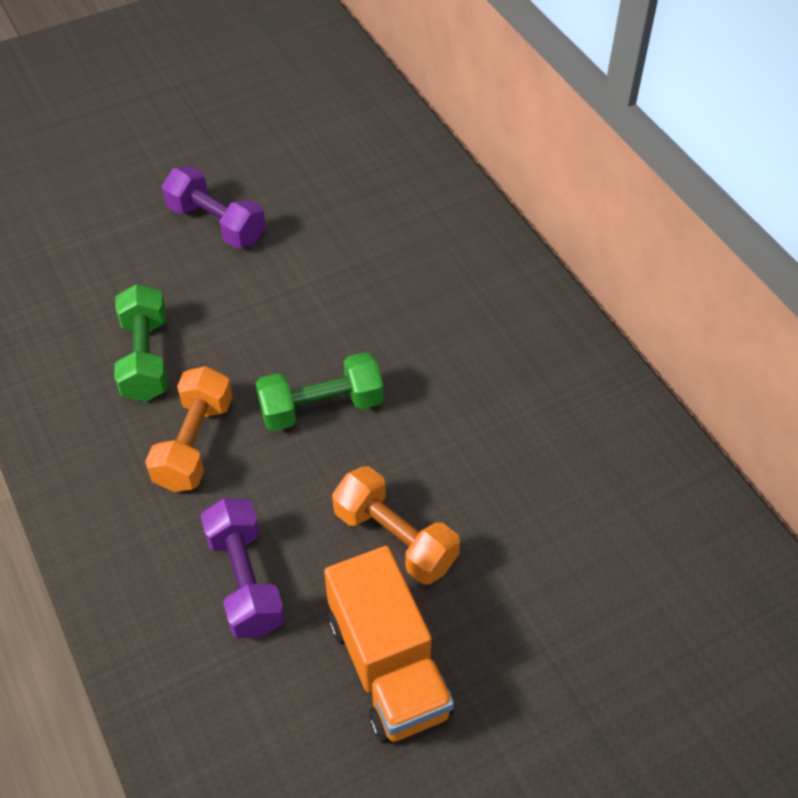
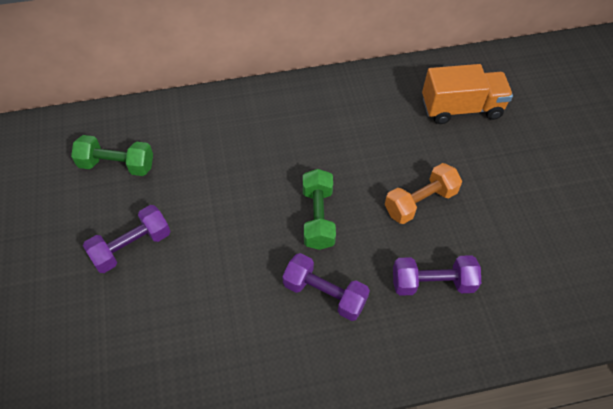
camera: 75 degrees left, 5 degrees up
green dumbbell [114,284,168,402] -> green dumbbell moved to [71,135,153,176]
orange dumbbell [145,366,232,492] -> purple dumbbell [282,253,370,321]
orange truck [324,546,454,743] -> orange truck moved to [422,64,513,124]

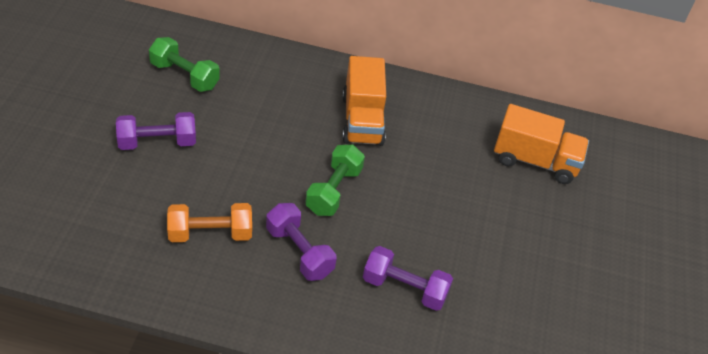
camera: 20 degrees right, 10 degrees down
orange dumbbell [384,163,462,224] -> orange dumbbell moved to [167,203,252,242]
none -> orange truck [342,56,386,146]

